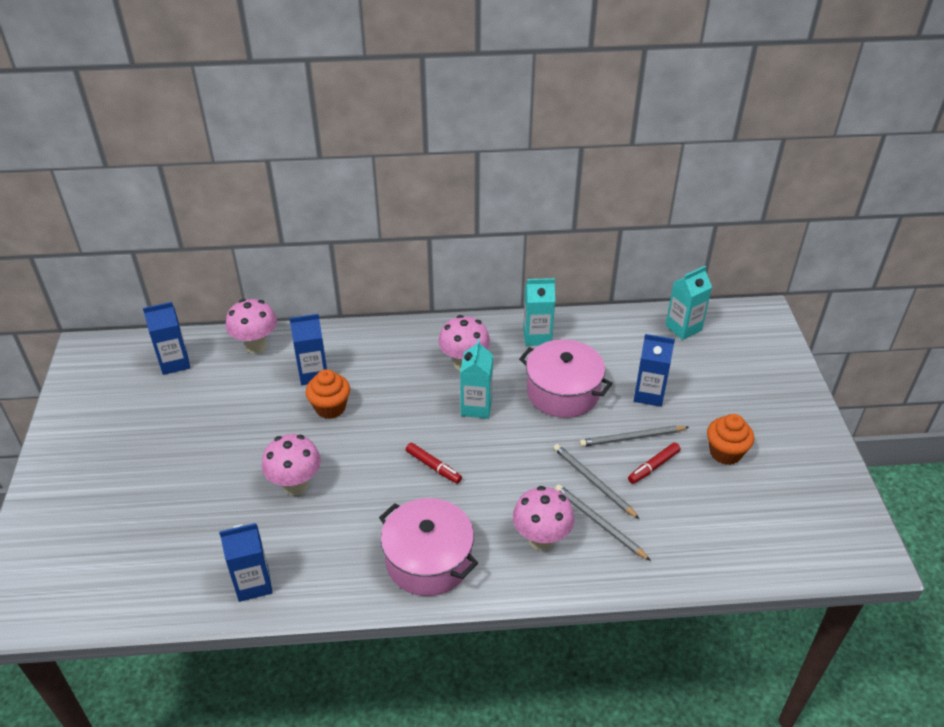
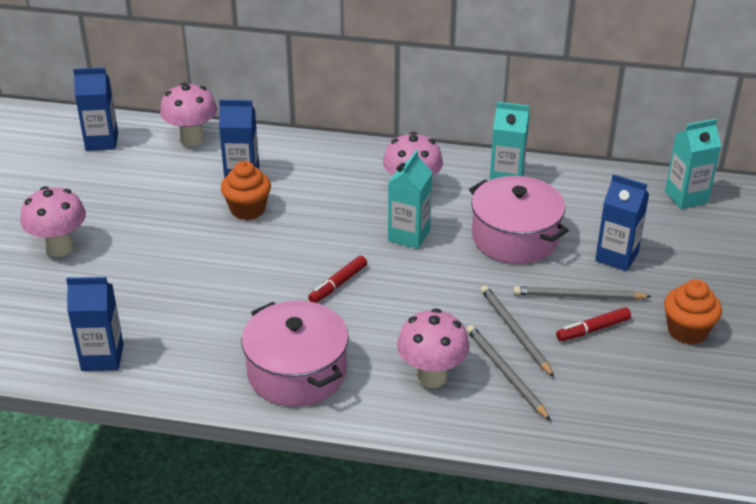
camera: 15 degrees right, 5 degrees down
pink mushroom [262,434,321,495] -> pink mushroom moved to [20,186,86,257]
red marker [406,443,462,484] -> red marker turned 75 degrees clockwise [308,256,367,303]

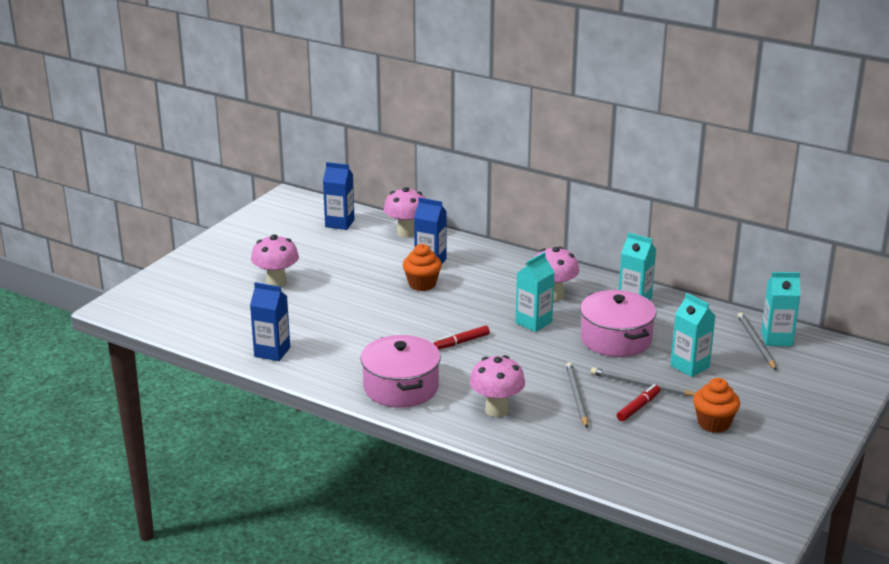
camera: 20 degrees right, 10 degrees down
grey pencil [466,325,551,421] -> grey pencil moved to [738,313,777,371]
red marker [556,307,631,341] -> red marker turned 135 degrees clockwise [617,384,660,421]
blue carton [595,174,649,271] -> turquoise carton [670,293,716,377]

